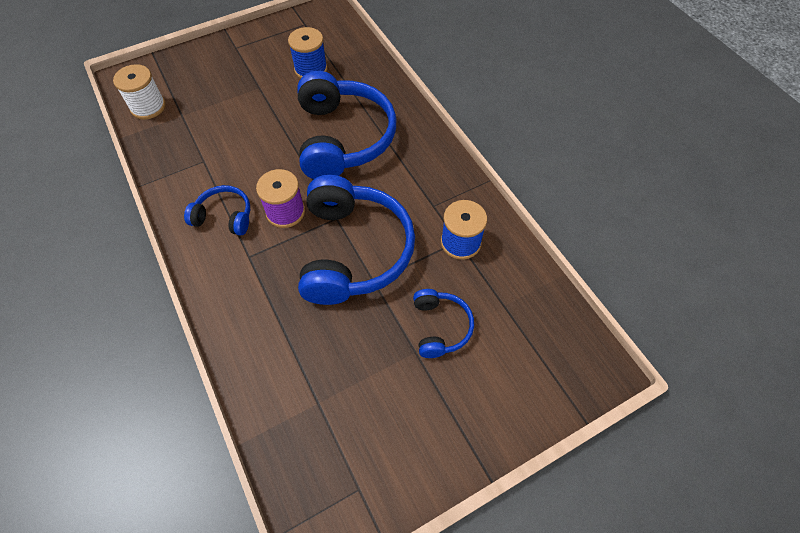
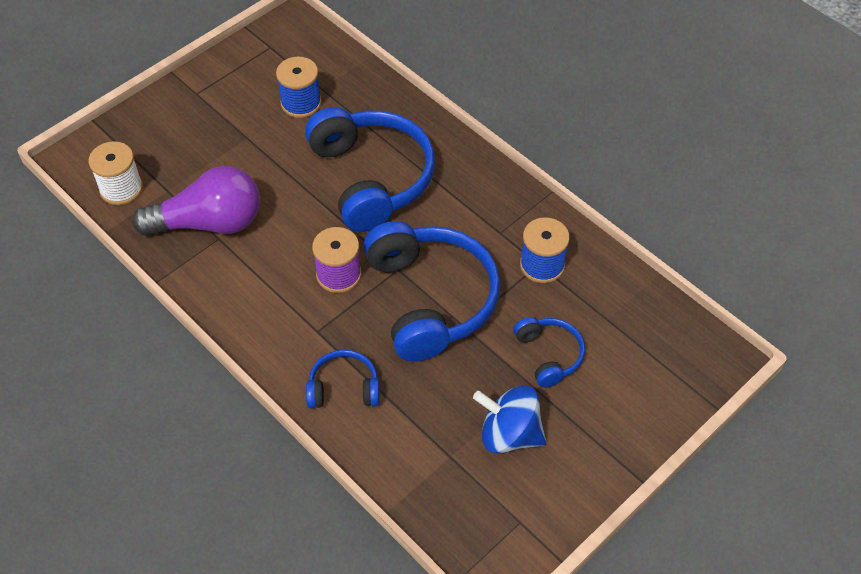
camera: 15 degrees left, 5 degrees down
blue headphones [184,185,250,236] -> blue headphones moved to [306,350,380,408]
none -> purple light bulb [132,166,260,236]
none -> blue spinning top [473,385,547,454]

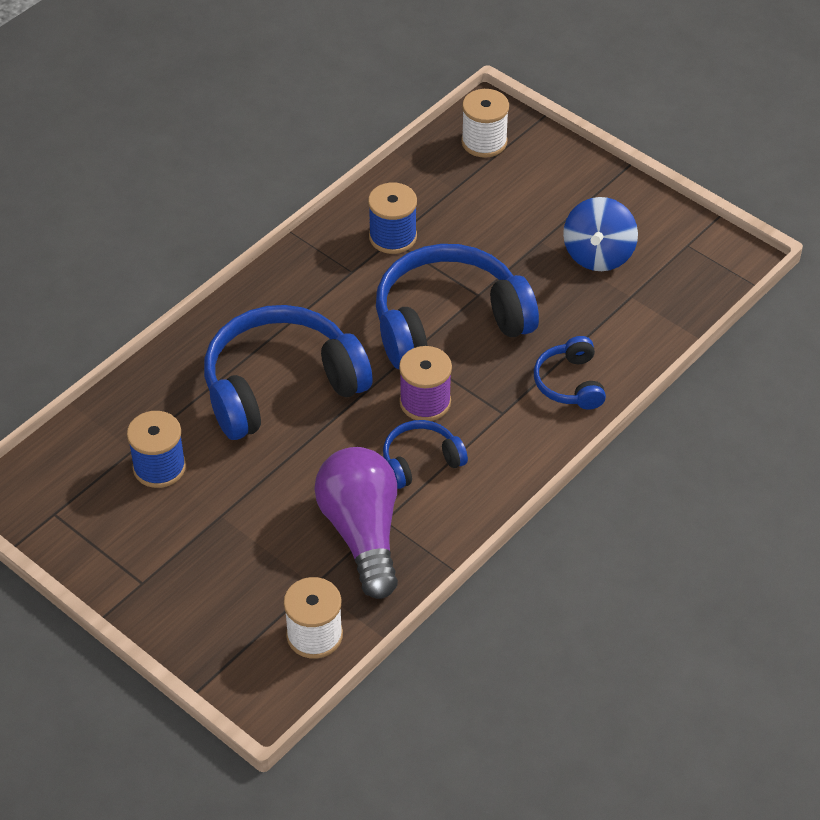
camera: 95 degrees left, 5 degrees down
blue headphones [513,317,585,388] -> blue headphones moved to [383,420,468,489]
none -> white spool [461,89,509,158]

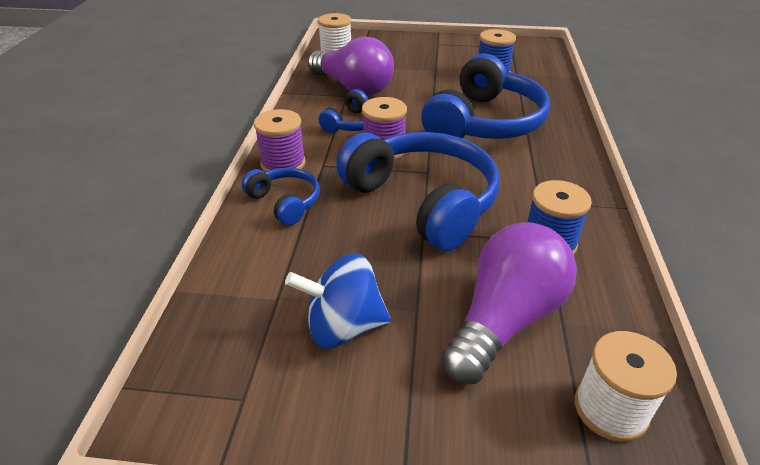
camera: 145 degrees right, 10 degrees down
blue headphones [376,244,539,369] -> blue headphones turned 75 degrees counterclockwise [336,132,500,251]
blue spinning top [563,197,638,271] -> blue spinning top turned 75 degrees counterclockwise [285,254,391,348]
none -> purple spool [254,109,305,172]
none -> purple light bulb [441,222,577,384]

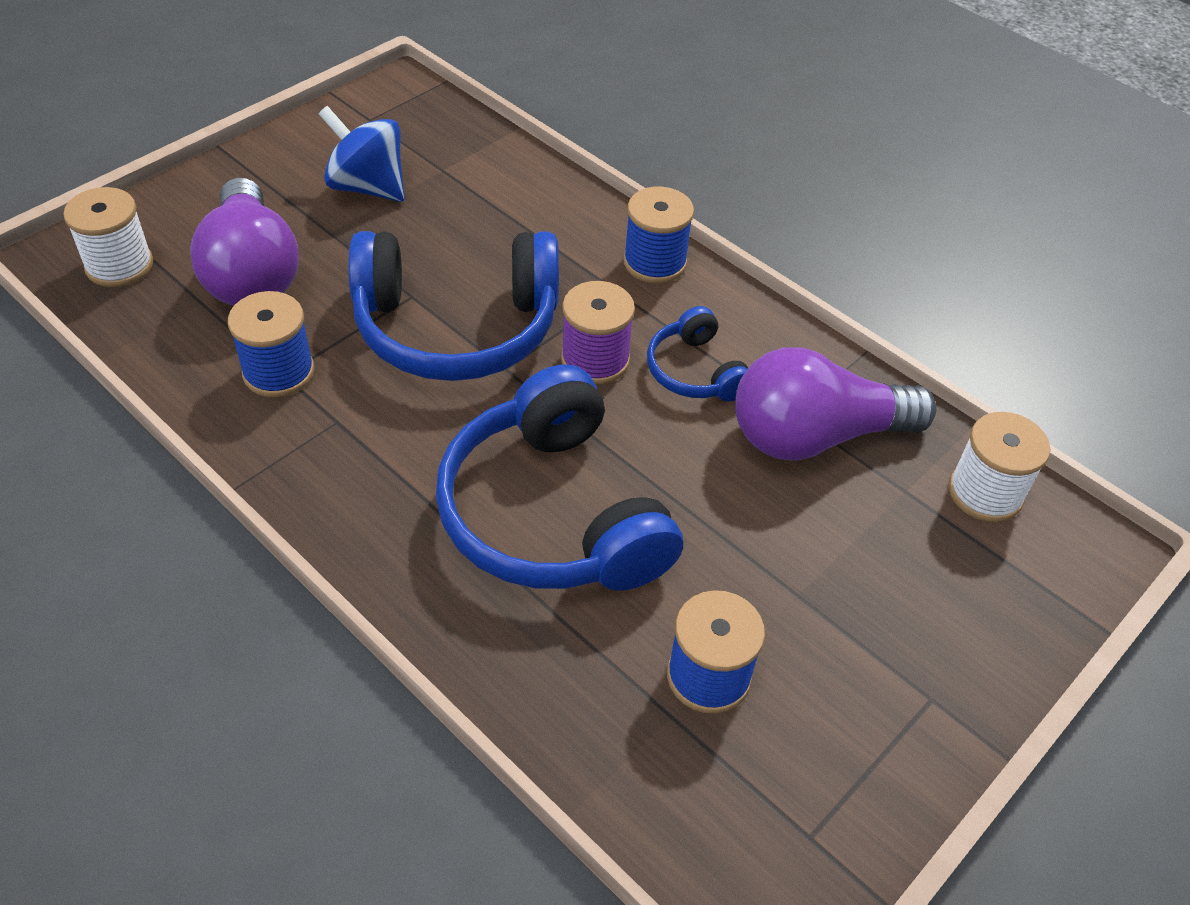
camera: 125 degrees right, 10 degrees up
blue headphones [242,168,320,225] -> none
purple spool [254,109,305,172] -> blue spool [623,187,694,283]
blue spinning top [285,254,391,348] -> blue spinning top turned 90 degrees counterclockwise [319,106,405,202]

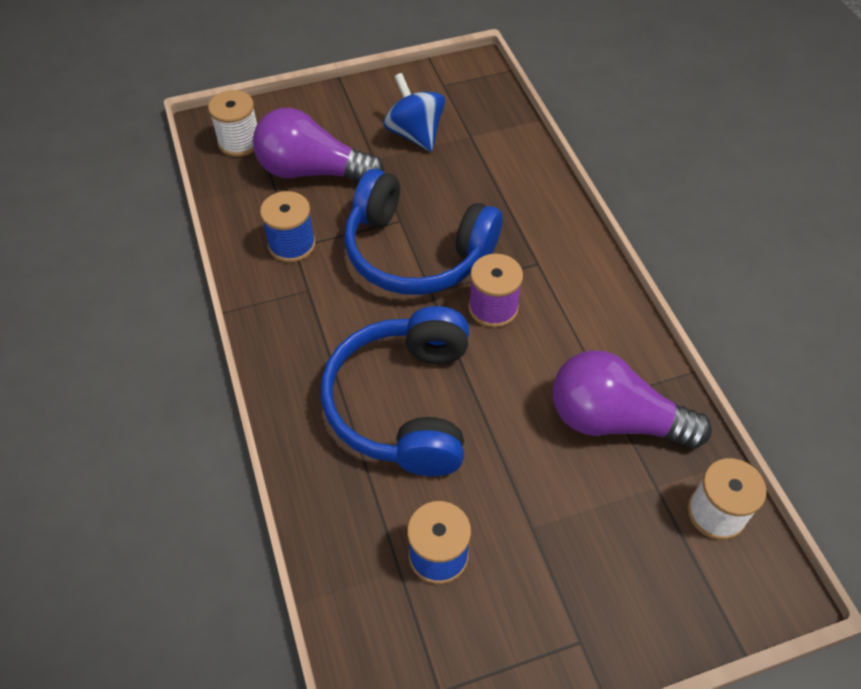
camera: 30 degrees right, 5 degrees up
purple light bulb [190,178,299,306] -> purple light bulb turned 90 degrees clockwise [253,108,384,181]
blue spool [623,187,694,283] -> none
blue headphones [647,306,748,402] -> none

